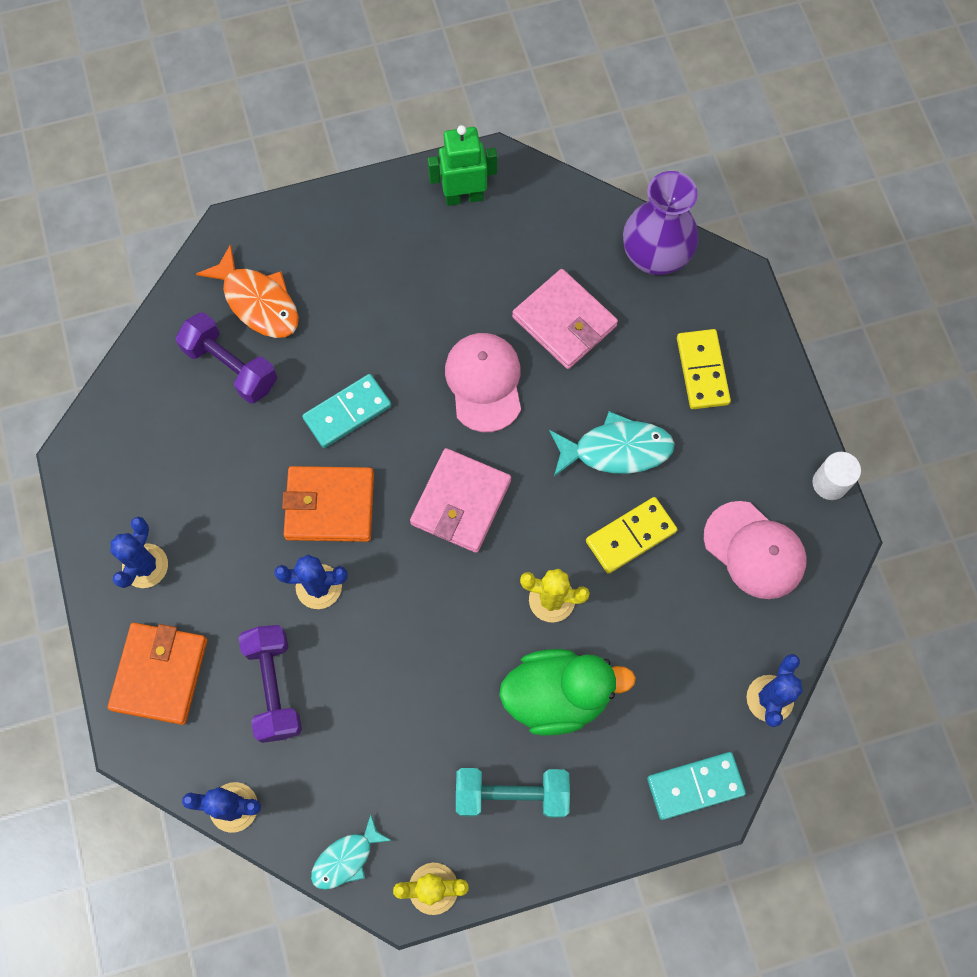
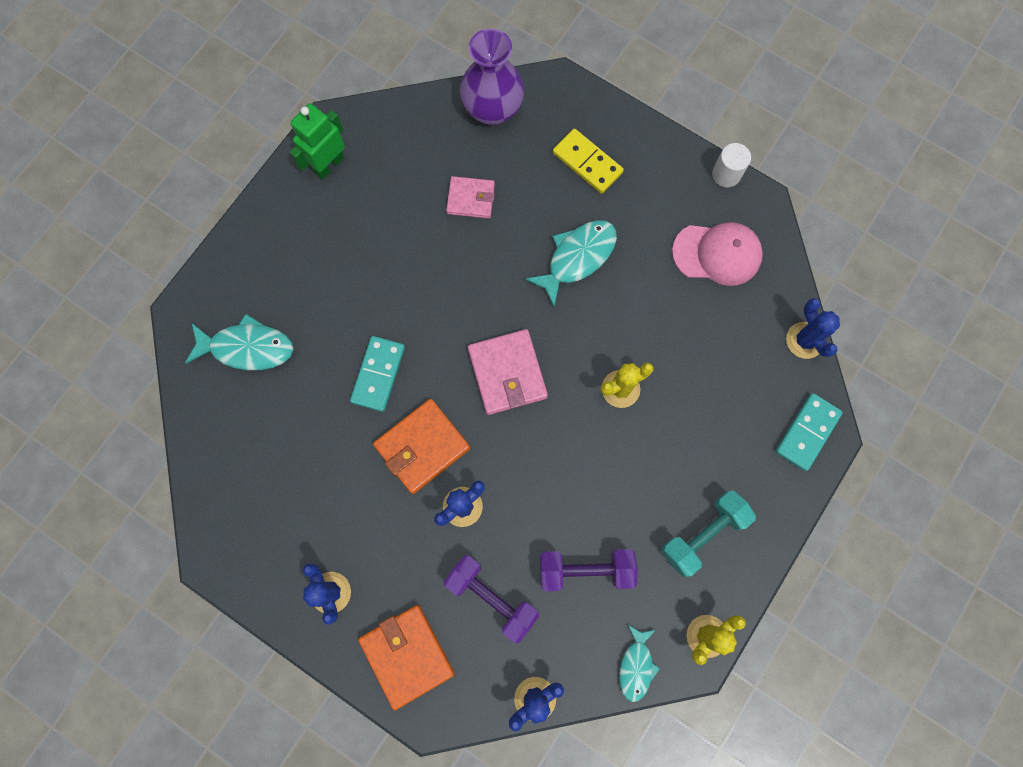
camera: 40 degrees left, 5 degrees up
purple dumbbell [176,312,277,403] -> purple dumbbell moved to [540,549,637,591]
orange fish [196,244,299,338] -> turquoise fish [185,314,294,370]
pink cap [445,333,521,432] -> none
green duck [499,649,636,736] -> none
pink wallet [512,269,618,369] -> pink wallet [446,176,495,219], size x0.64
yellow domino [586,497,678,574] -> none

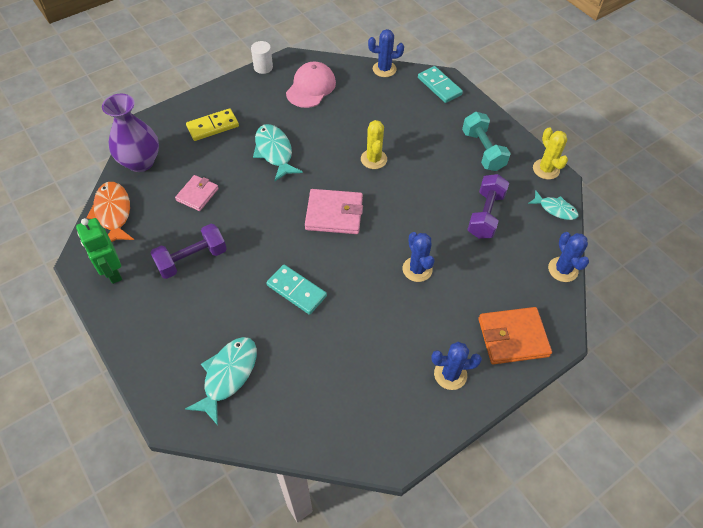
camera: 70 degrees left, 20 degrees down
orange wallet [373,399,470,494] -> none
purple dumbbell [444,555,539,643] -> purple dumbbell moved to [151,224,227,279]
none -> orange fish [86,182,134,242]

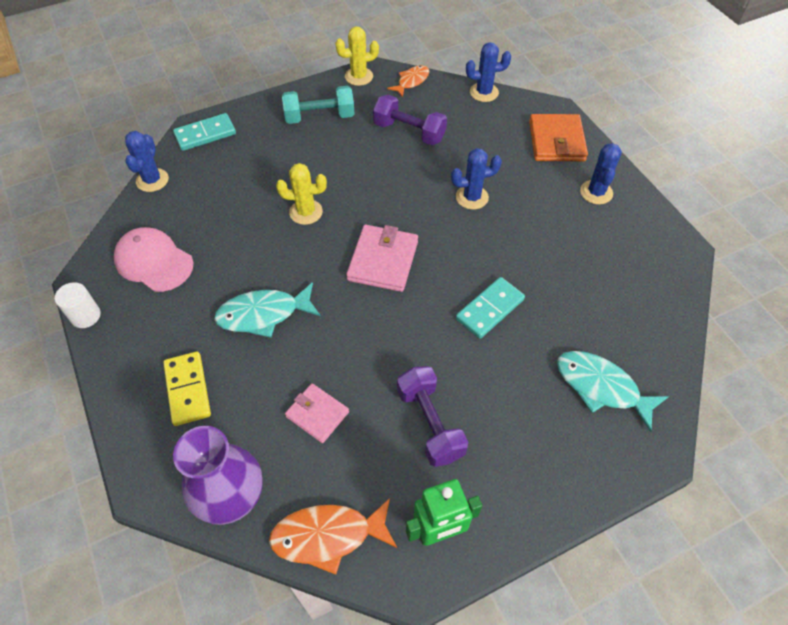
camera: 80 degrees left, 0 degrees up
turquoise fish [528,191,579,220] -> orange fish [387,65,430,97]

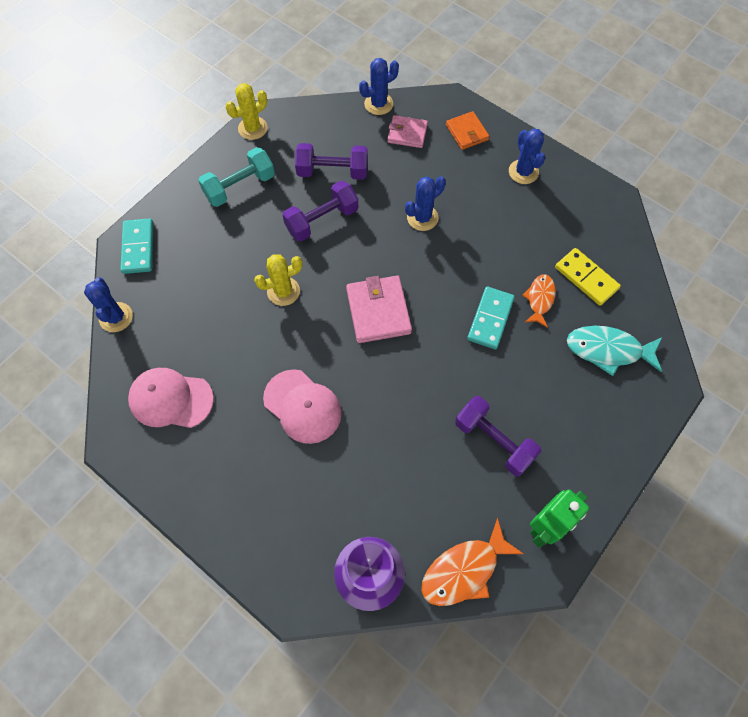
camera: 25 degrees left, 10 degrees up
white cylinder [55,282,101,328] -> none
yellow domino [163,352,211,426] -> yellow domino moved to [555,248,621,306]
turquoise domino [173,113,236,151] -> turquoise domino turned 45 degrees counterclockwise [120,218,153,274]
turquoise fish [214,282,320,338] -> pink cap [263,369,342,444]
pink wallet [285,383,349,443] -> pink wallet moved to [387,115,428,148]
orange fish [387,65,430,97] -> orange fish moved to [522,275,556,328]
orange wallet [529,114,588,161] -> orange wallet [446,111,489,150], size x0.64
none -> purple dumbbell [282,181,358,242]

